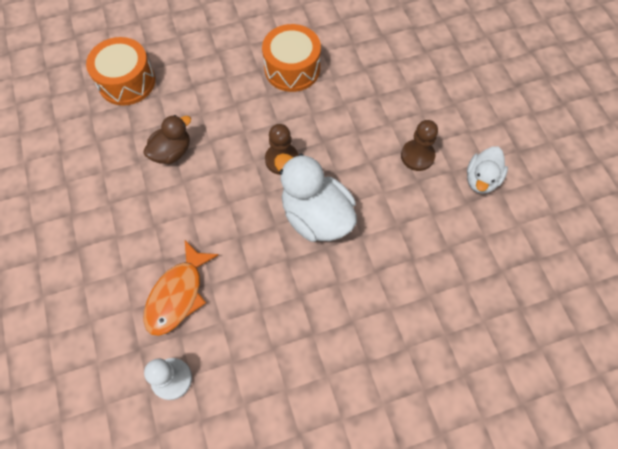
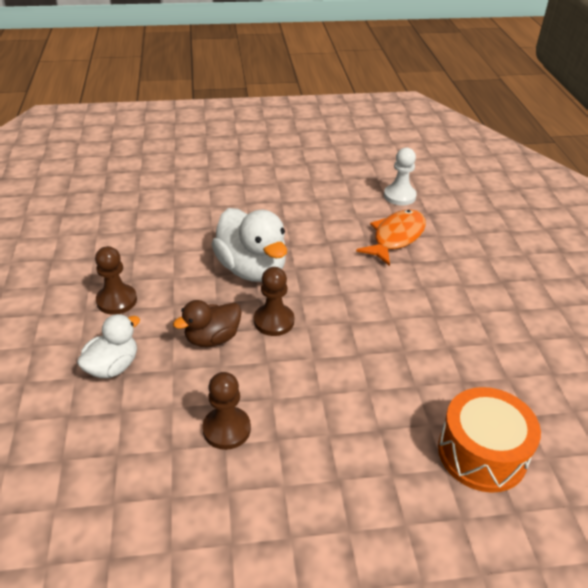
camera: 170 degrees left, 25 degrees down
brown duck [143,115,191,164] -> brown duck moved to [173,300,242,347]
orange drum [262,24,321,92] -> brown pawn [202,372,251,450]
white duck [467,146,508,194] -> white duck moved to [77,314,140,378]

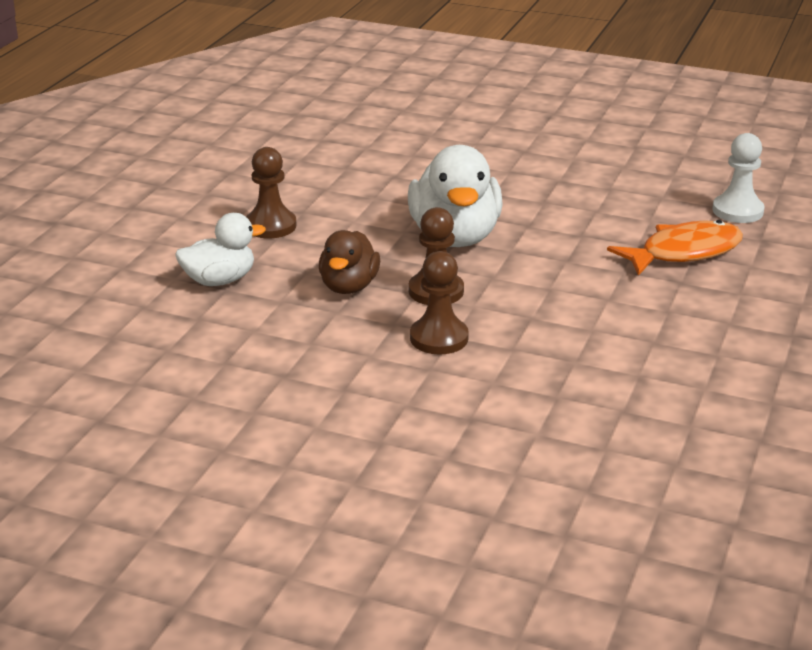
camera: 30 degrees right, 10 degrees down
brown duck [173,300,242,347] -> brown duck turned 75 degrees counterclockwise [319,230,380,294]
brown pawn [202,372,251,450] -> brown pawn moved to [410,251,469,355]
orange drum [438,387,541,493] -> none

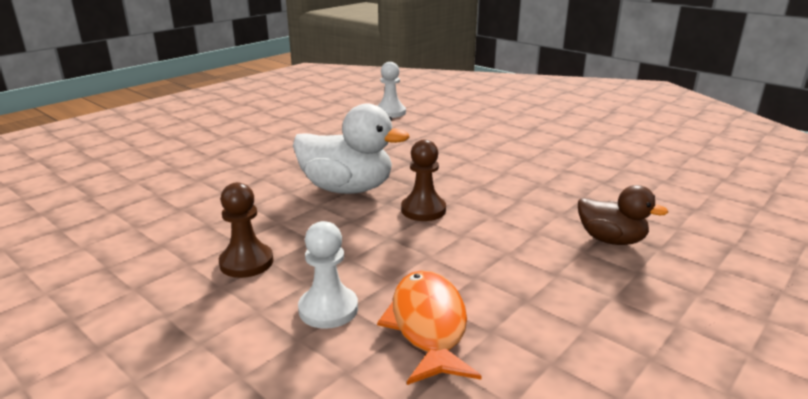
camera: 70 degrees left, 5 degrees down
white duck [175,213,266,286] -> white pawn [298,221,358,329]
brown duck [319,230,380,294] -> brown duck moved to [578,185,669,245]
brown pawn [410,251,469,355] -> none
orange fish [607,220,743,276] -> orange fish moved to [377,270,482,385]

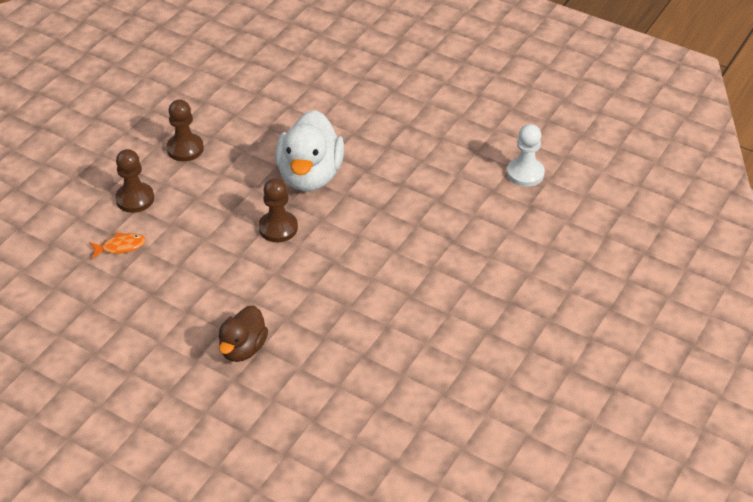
camera: 80 degrees right, 20 degrees up
white pawn [298,221,358,329] -> brown pawn [115,149,154,213]
orange fish [377,270,482,385] -> orange fish [89,232,146,259], size x0.53

